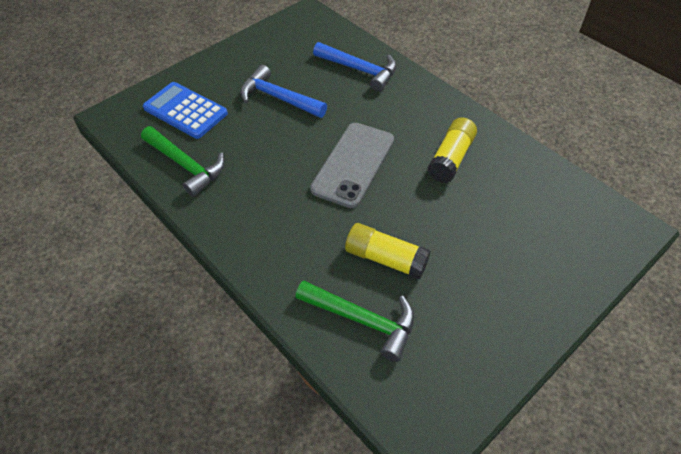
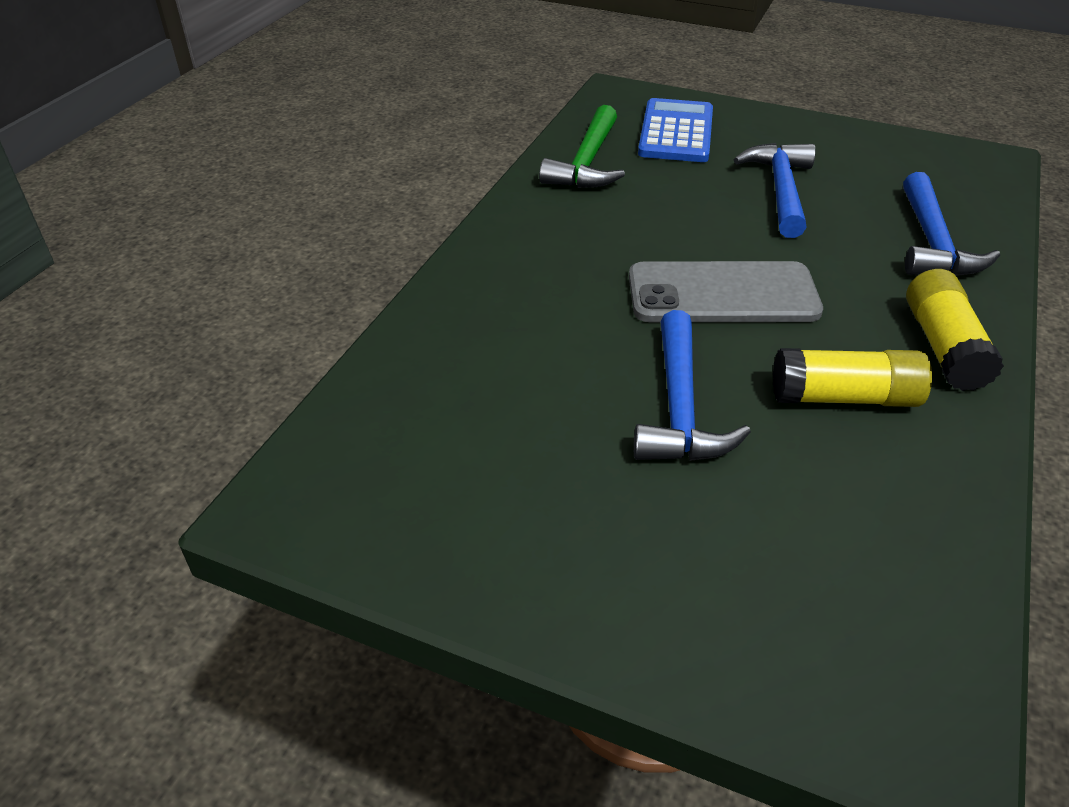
camera: 65 degrees right, 10 degrees down
green hammer [295,280,414,362] -> none
yellow glue stick [345,223,431,279] -> yellow glue stick moved to [906,269,1004,391]
none -> blue hammer [634,310,751,461]

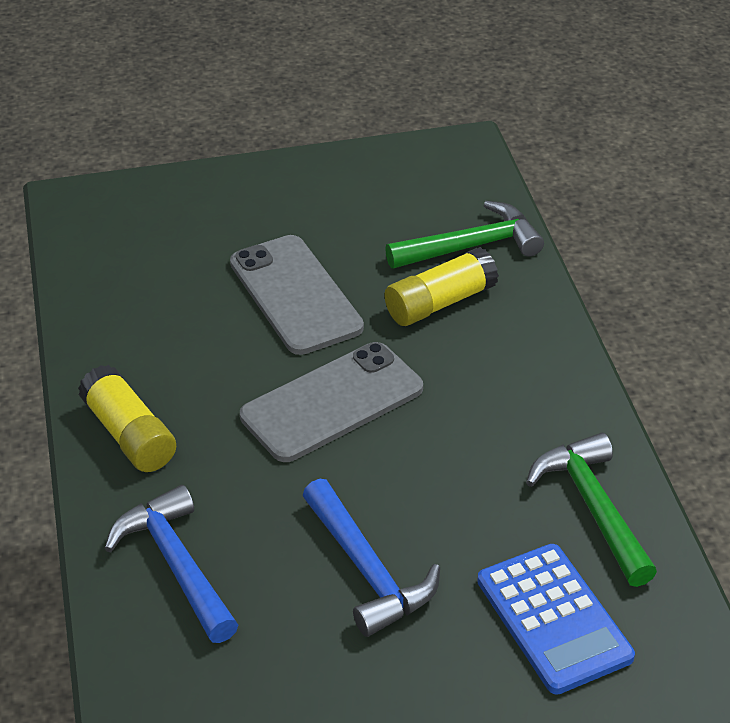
camera: 145 degrees right, 0 degrees up
blue hammer [634,310,751,461] -> grey phone [230,235,364,355]
yellow glue stick [773,348,932,407] -> yellow glue stick moved to [385,247,499,326]
none -> green hammer [385,201,544,268]

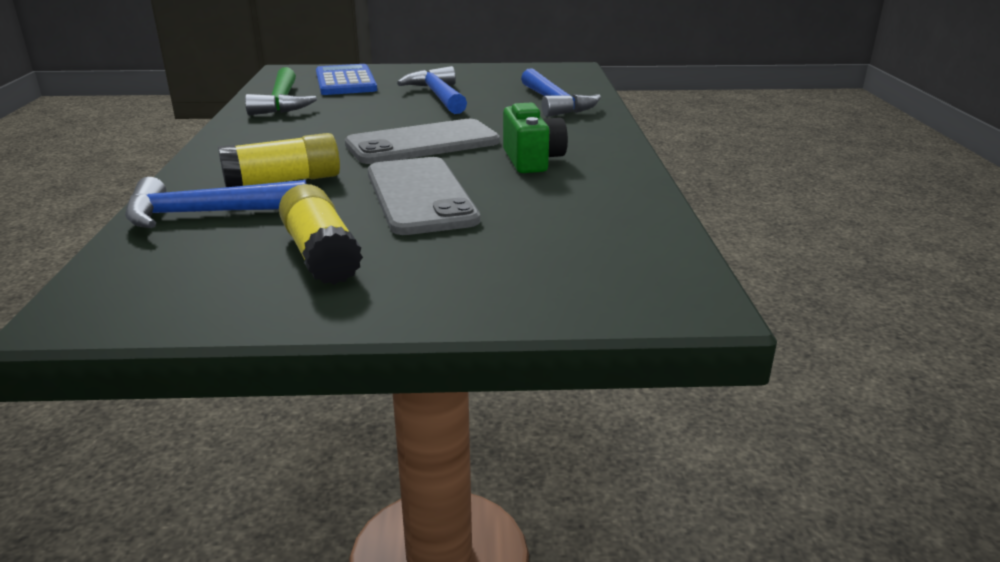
camera: 170 degrees left, 15 degrees down
yellow glue stick [78,365,176,472] -> yellow glue stick moved to [279,184,363,285]
green hammer [385,201,544,268] -> blue hammer [125,177,307,228]
none -> green camera [503,103,568,173]

